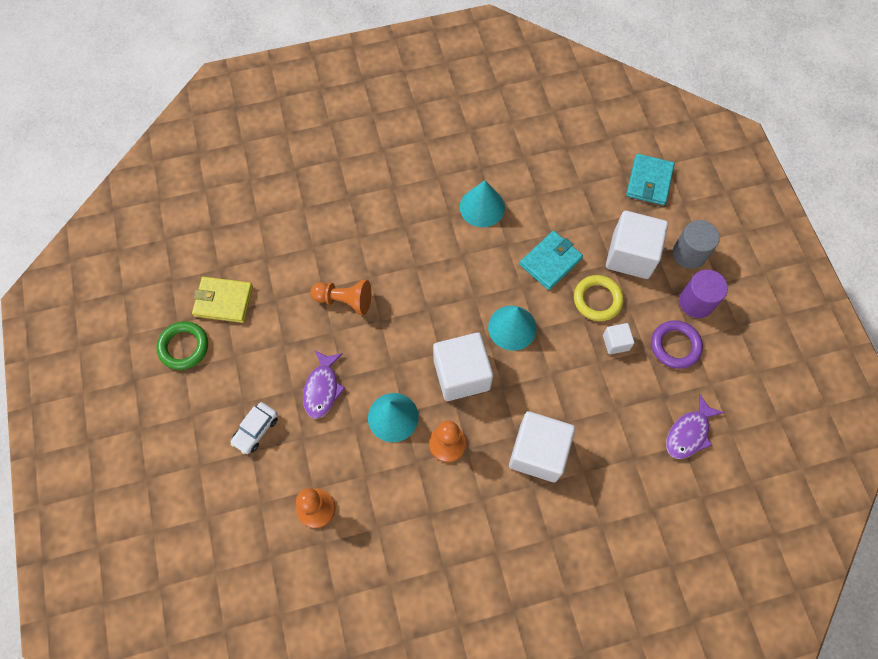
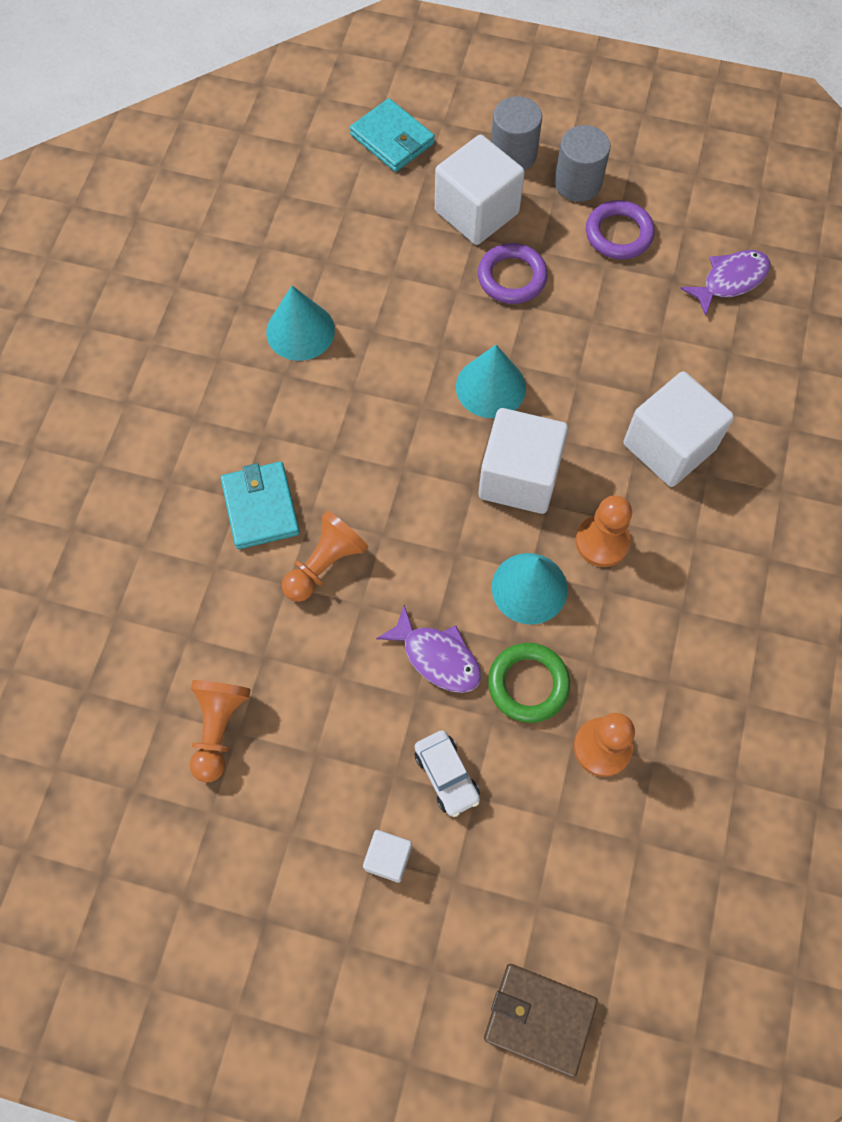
camera: 60 degrees left, 0 degrees up
green ring [157,321,208,370] -> green ring moved to [488,643,570,723]
yellow wallet [192,277,253,323] -> orange pawn [190,680,251,782]
turquoise wallet [520,231,583,290] -> turquoise wallet moved to [220,462,300,549]
yellow ring [574,275,624,321] -> purple ring [478,243,548,304]
white cube [603,323,635,354] -> white cube moved to [363,830,412,883]
purple fish [666,394,725,459] -> purple fish turned 105 degrees counterclockwise [680,250,770,316]
purple cylinder [679,270,728,318] -> grey cylinder [554,125,611,202]
none -> brown wallet [484,964,598,1077]

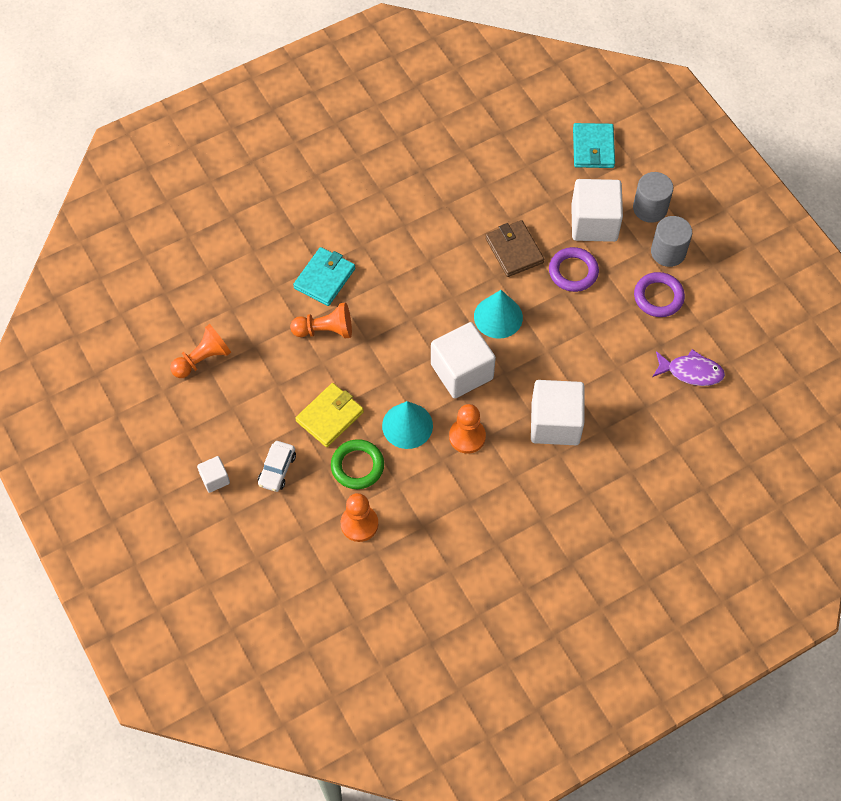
camera: 45 degrees right, 5 degrees down
turquoise cone [266,286,335,361] -> none
purple fish [376,605,481,693] -> yellow wallet [295,383,364,447]
brown wallet [484,964,598,1077] -> brown wallet moved to [485,220,544,277]

